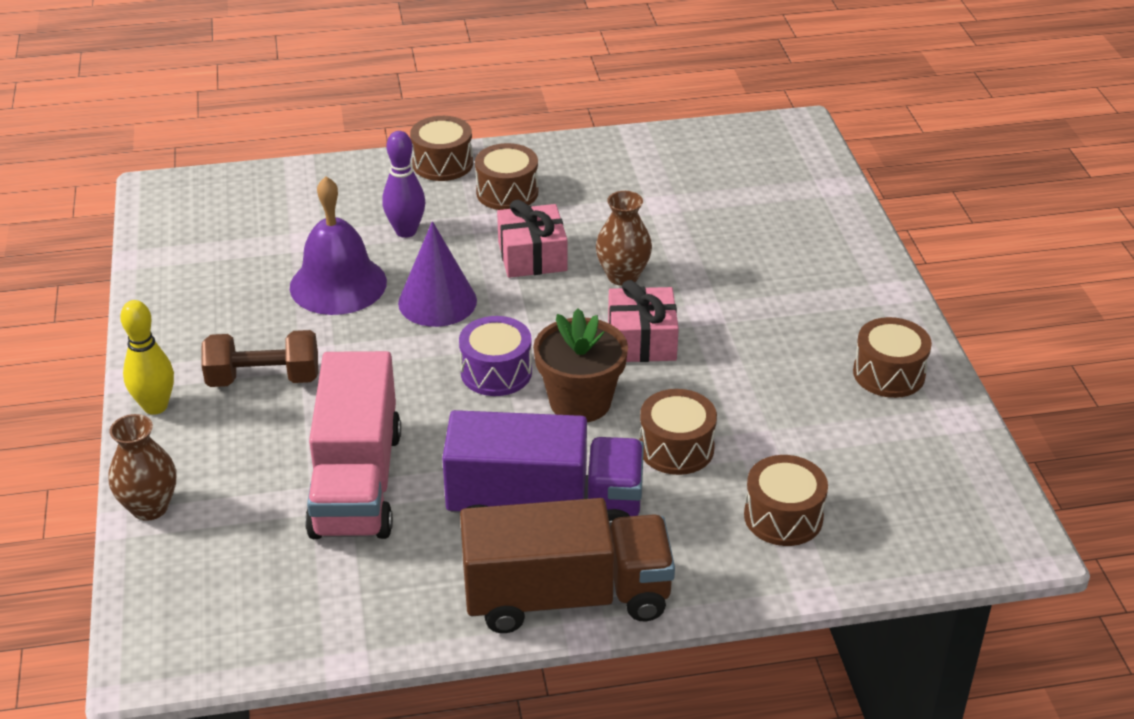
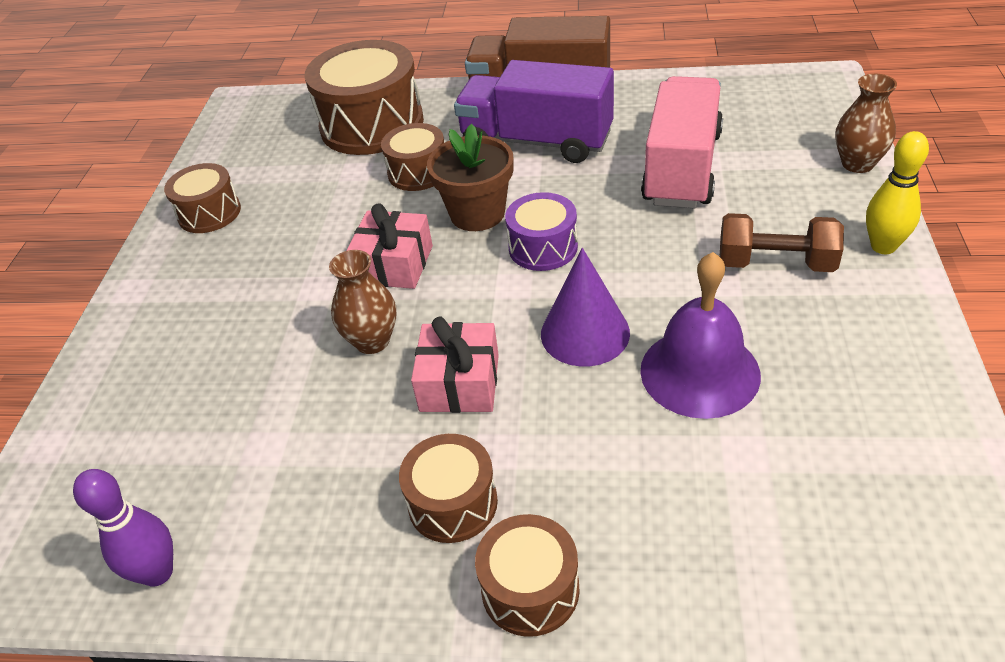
camera: 160 degrees left, 5 degrees up
purple bowling pin [382,131,426,238] -> purple bowling pin moved to [73,469,173,587]
brown drum [744,455,828,546] -> brown drum [304,40,424,155], size x1.84

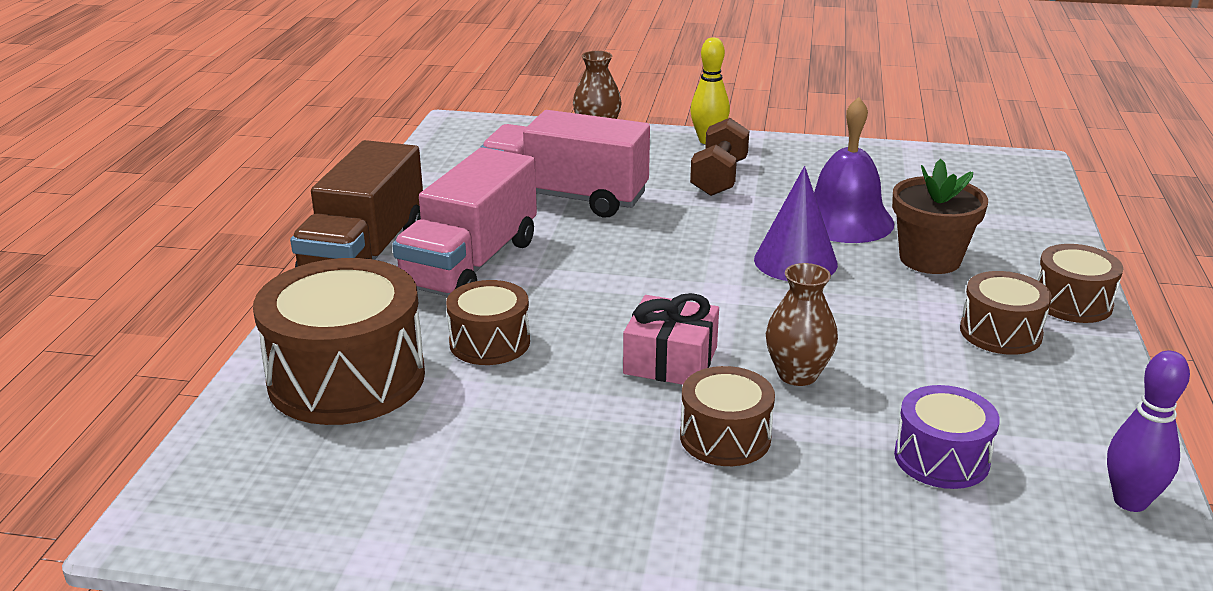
camera: 90 degrees left, 15 degrees down
brown drum [164,163,241,233] -> brown drum moved to [680,366,775,466]
pink gift [411,317,499,413] -> none
brown flower pot [427,123,514,231] -> brown flower pot moved to [892,159,988,274]
purple truck [454,60,614,163] -> pink truck [392,147,537,296]
purple drum [505,192,578,271] -> purple drum moved to [894,385,1000,489]

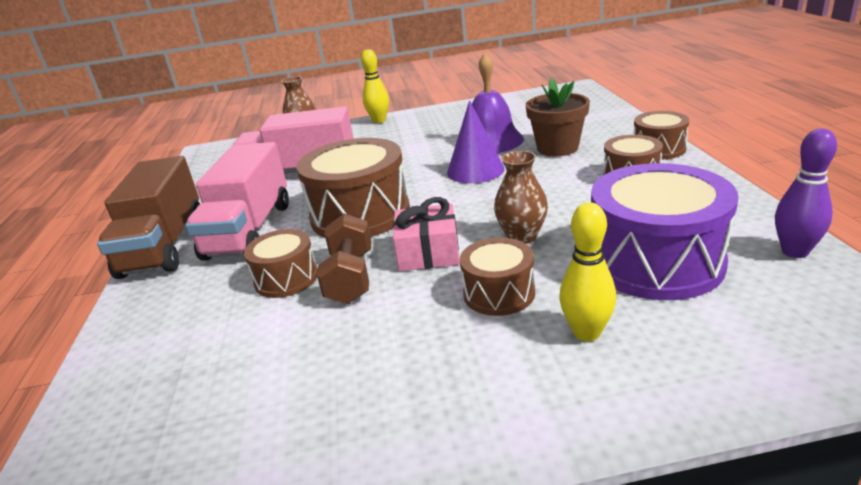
camera: 15 degrees left, 0 degrees up
brown drum [253,258,425,425] -> brown drum moved to [296,138,410,237]
brown dumbbell [690,118,749,196] -> brown dumbbell moved to [317,213,371,304]
purple drum [894,385,1000,489] -> purple drum [591,163,738,300], size x1.84
none -> yellow bowling pin [559,202,616,342]

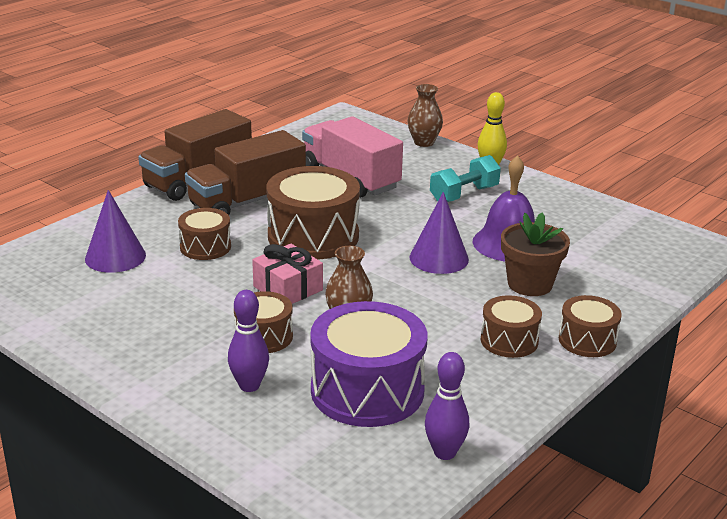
camera: 45 degrees right, 0 degrees up
pink truck [185,142,289,261] -> brown truck [185,130,306,215]
brown dumbbell [317,213,371,304] -> none
yellow bowling pin [559,202,616,342] -> purple bowling pin [228,290,269,392]
none -> purple cone [85,190,146,273]
none -> turquoise dumbbell [430,155,501,202]

